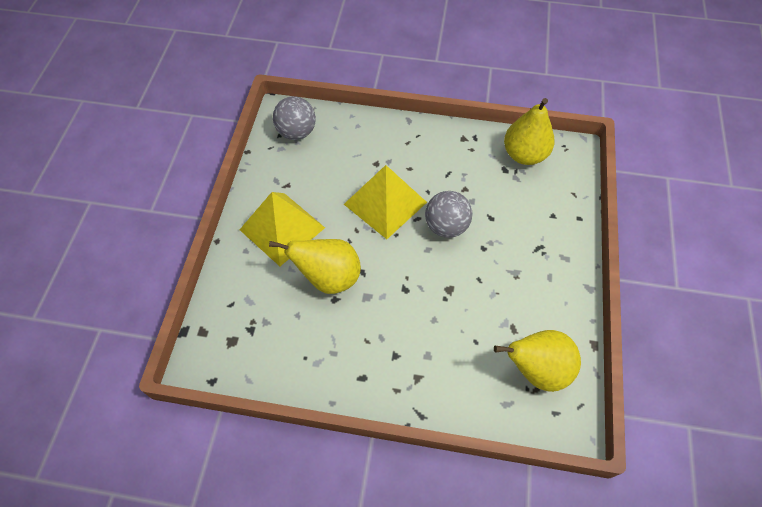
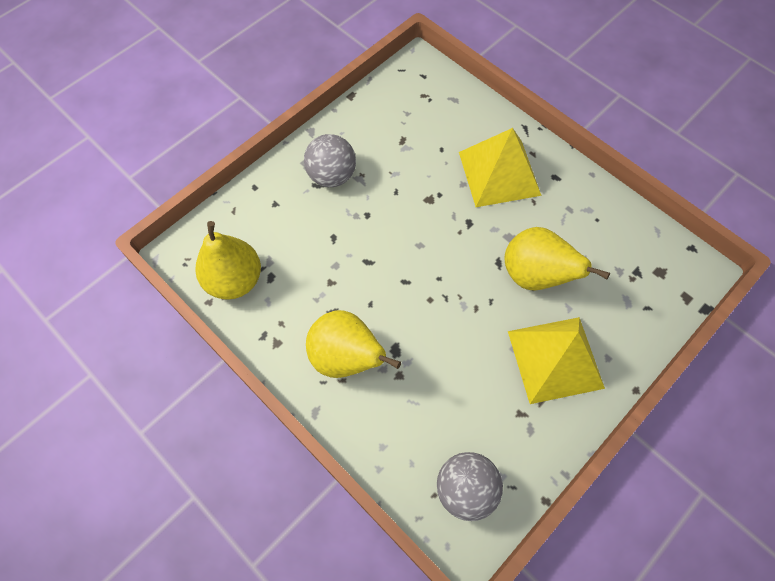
camera: 145 degrees left, 5 degrees up
yellow pyramid [344,165,427,239] -> yellow pyramid moved to [459,128,542,207]
grey ball [425,191,473,238] -> grey ball moved to [304,134,356,187]
yellow pear [494,330,581,392] -> yellow pear moved to [306,310,401,378]

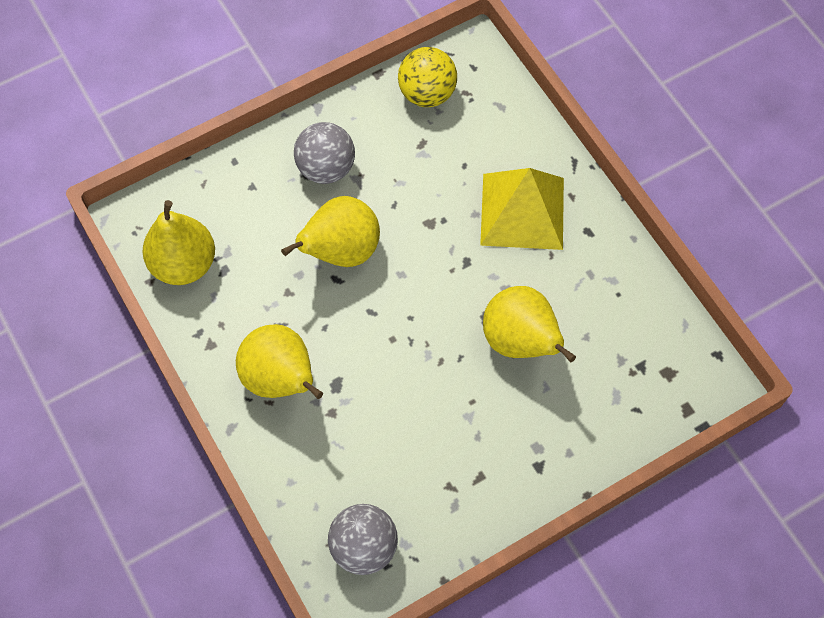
camera: 15 degrees right, 0 degrees up
yellow pyramid [508,317,605,404] -> none
none -> yellow pear [281,196,380,267]
none -> yellow ball [398,47,457,107]

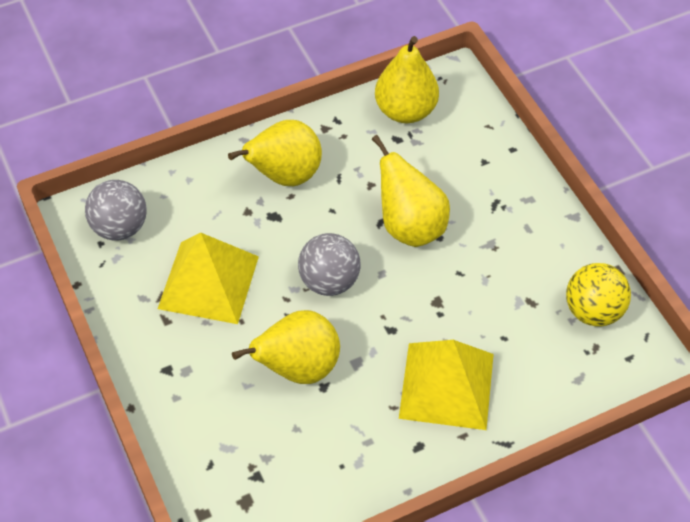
camera: 95 degrees right, 10 degrees down
grey ball [294,122,355,184] -> grey ball moved to [298,233,361,296]
none -> yellow pyramid [157,233,259,324]

